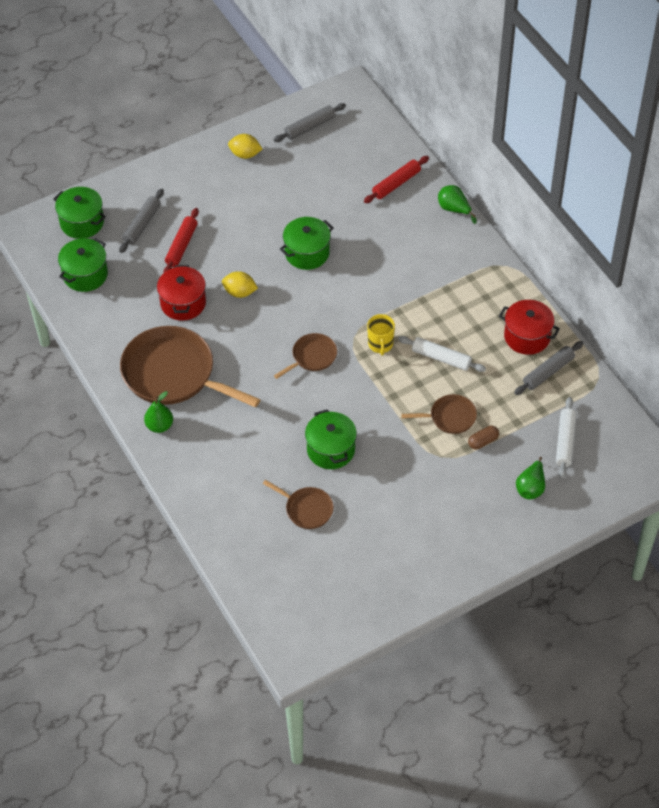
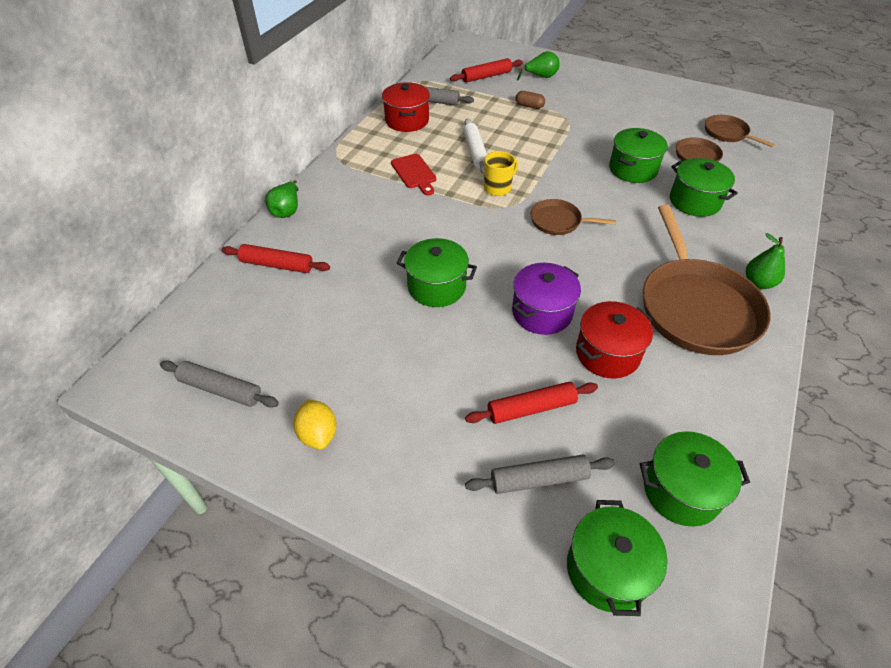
camera: 125 degrees left, 5 degrees down
yellow lemon [222,271,258,298] -> purple pot [512,263,581,335]
brown pan [401,394,477,434] -> brown pan moved to [705,115,775,147]
white rolling pin [556,397,576,479] -> red rolling pin [450,58,523,83]
none -> red cutting board [391,154,436,196]
none -> green pot [670,158,738,217]

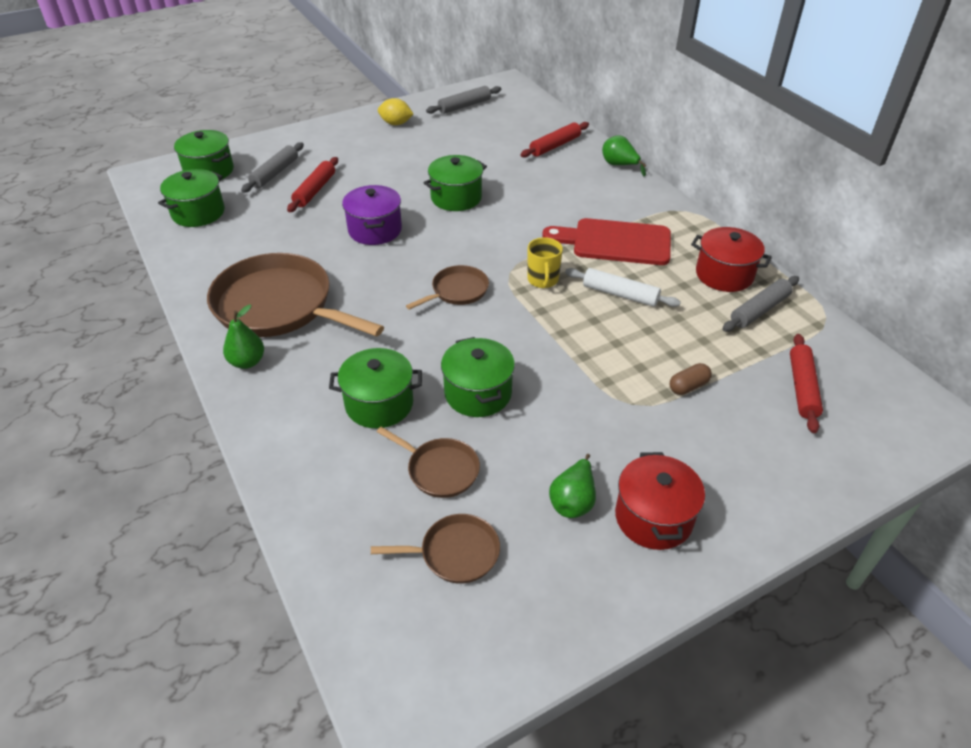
camera: 125 degrees right, 5 degrees down
red cutting board [391,154,436,196] -> red cutting board [542,218,671,265], size x1.69
green pear [517,51,560,80] -> green pear moved to [549,454,596,518]
red pot [576,301,653,378] -> red pot moved to [615,452,705,550]

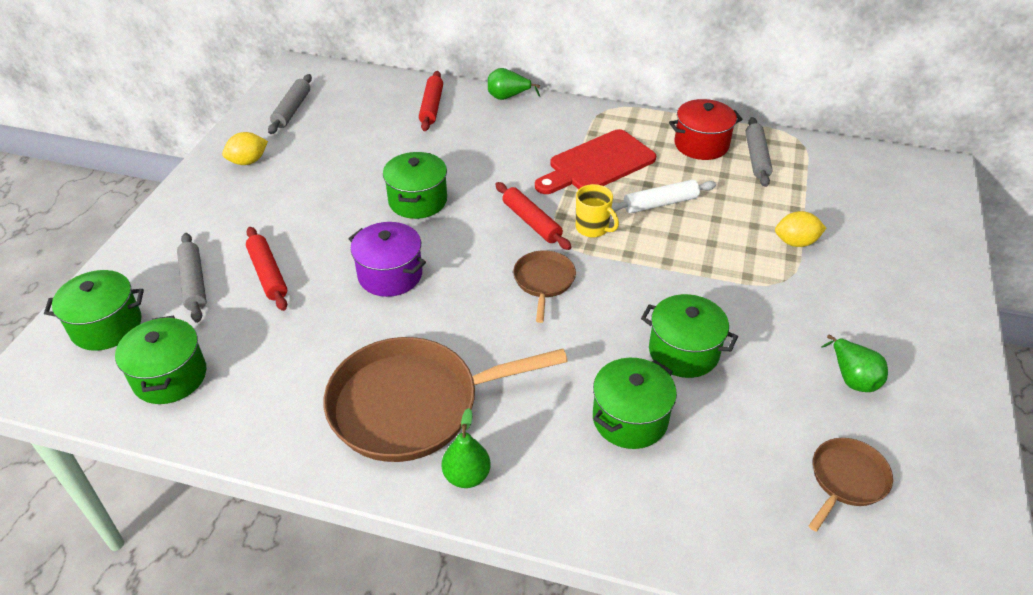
camera: 45 degrees left, 0 degrees up
brown pan [377,427,480,498] -> none
red pot [615,452,705,550] -> none
brown capsule [669,363,712,395] -> yellow lemon [775,211,826,247]
red rolling pin [790,334,823,433] -> red rolling pin moved to [495,182,571,250]

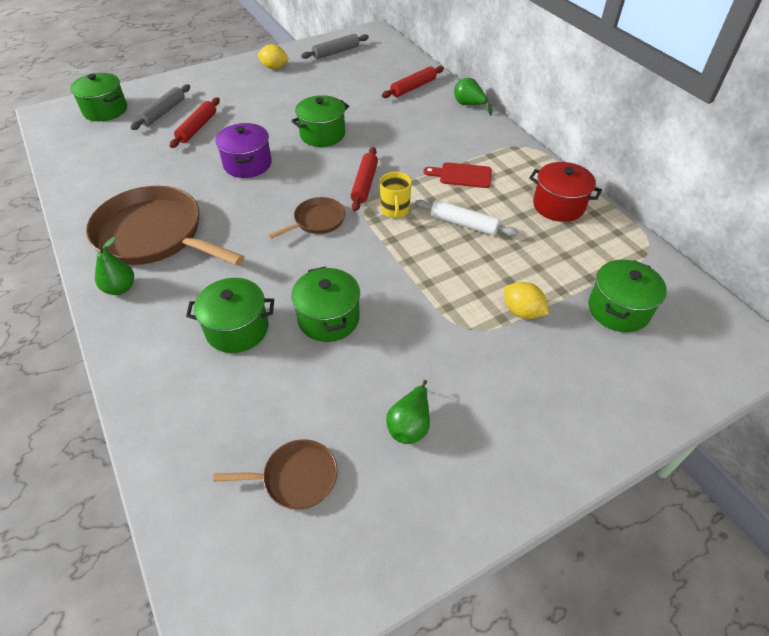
camera: 45 degrees right, 5 degrees up
green pot [115,316,206,404] -> green pot moved to [588,260,667,332]
red cutting board [535,129,656,194] -> red cutting board [424,162,492,188], size x0.59
grey rolling pin [745,117,773,187] -> none

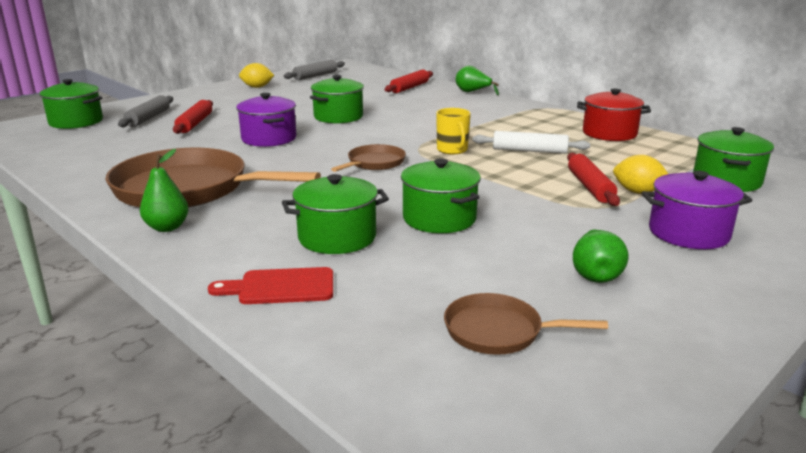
camera: 15 degrees left, 25 degrees down
brown pan [213,439,337,510] -> brown pan turned 150 degrees counterclockwise [444,293,608,355]
red rolling pin [351,147,378,211] -> red rolling pin moved to [567,153,620,206]
red cutting board [424,162,492,188] -> red cutting board moved to [208,267,333,304]
none -> purple pot [641,171,752,249]

